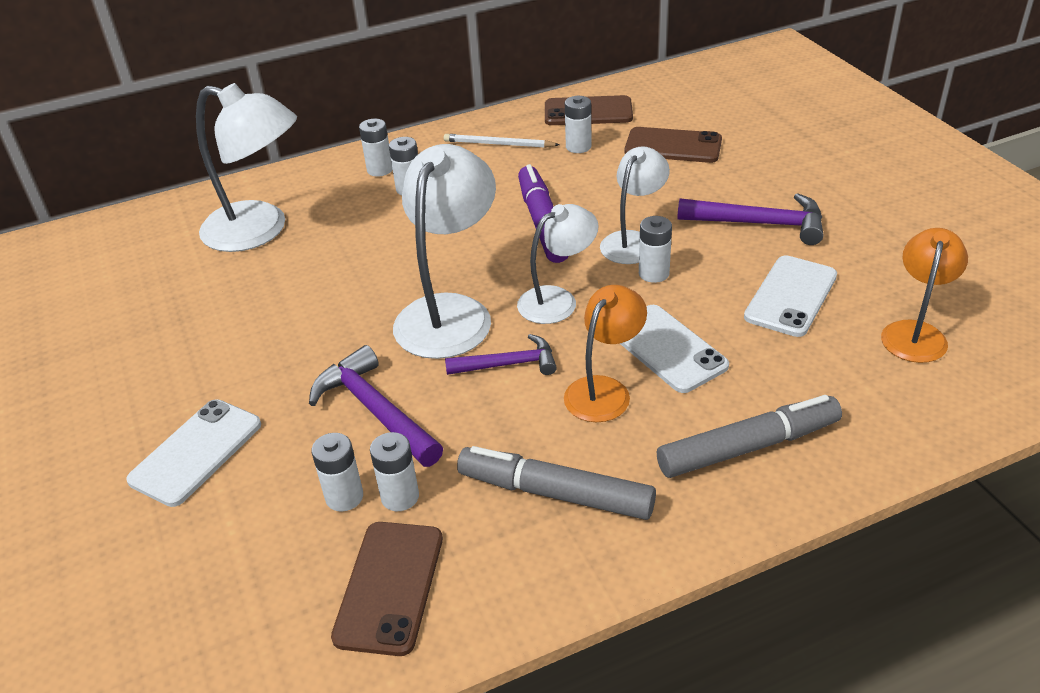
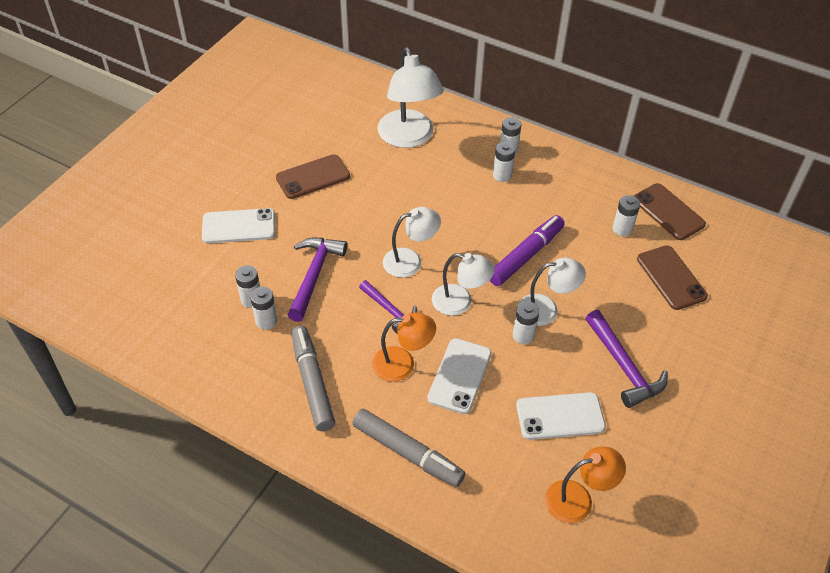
camera: 50 degrees right, 10 degrees up
brown phone [331,522,443,656] -> brown phone moved to [276,154,350,199]
white lamp [393,144,496,359] -> white lamp [383,207,441,278], size x0.61
white pencil [444,134,560,148] -> none

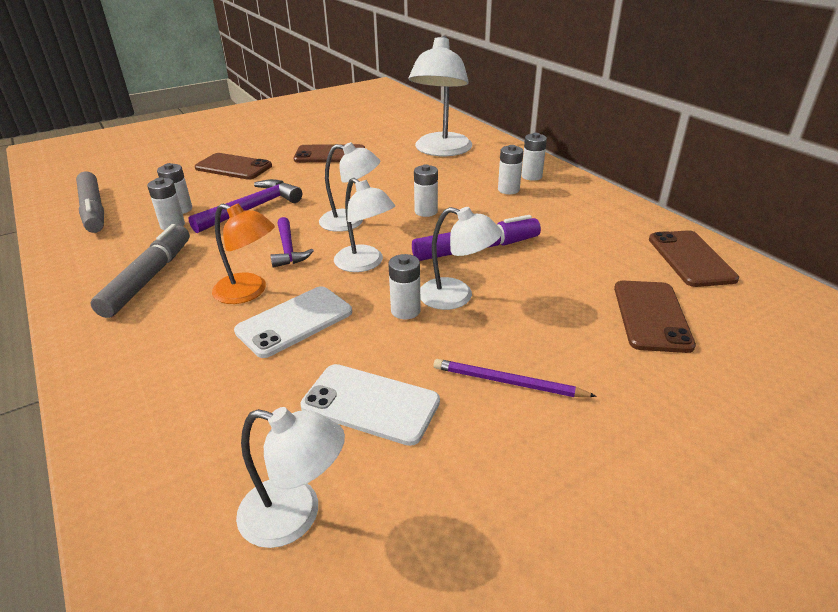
camera: 30 degrees right, 15 degrees down
white phone [202,208,275,243] -> brown phone [195,153,272,180]
grey marker [352,409,465,487] -> grey marker moved to [76,172,104,233]
orange lamp [545,447,626,523] -> white lamp [236,407,345,548]
purple hammer [586,310,668,408] -> purple pencil [434,359,597,397]
white battery [613,195,640,236] -> white battery moved to [414,164,438,217]

